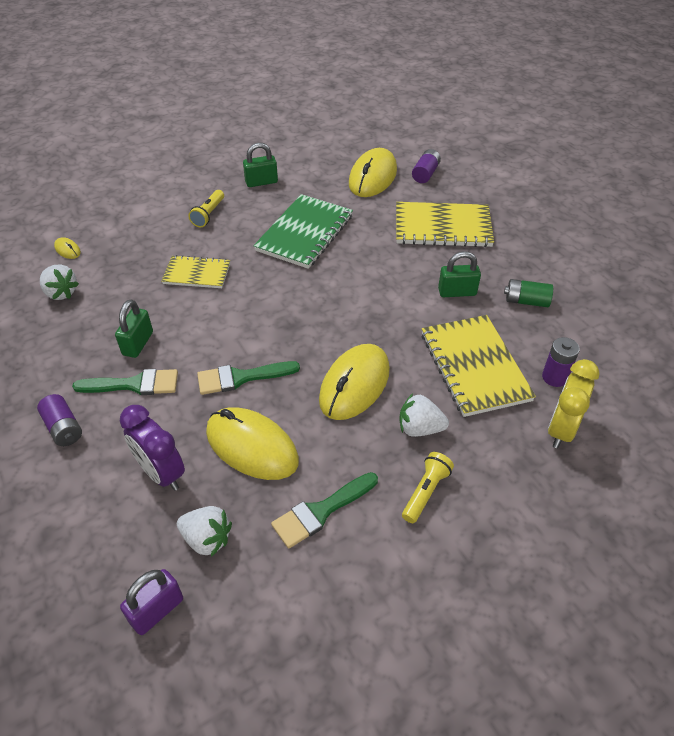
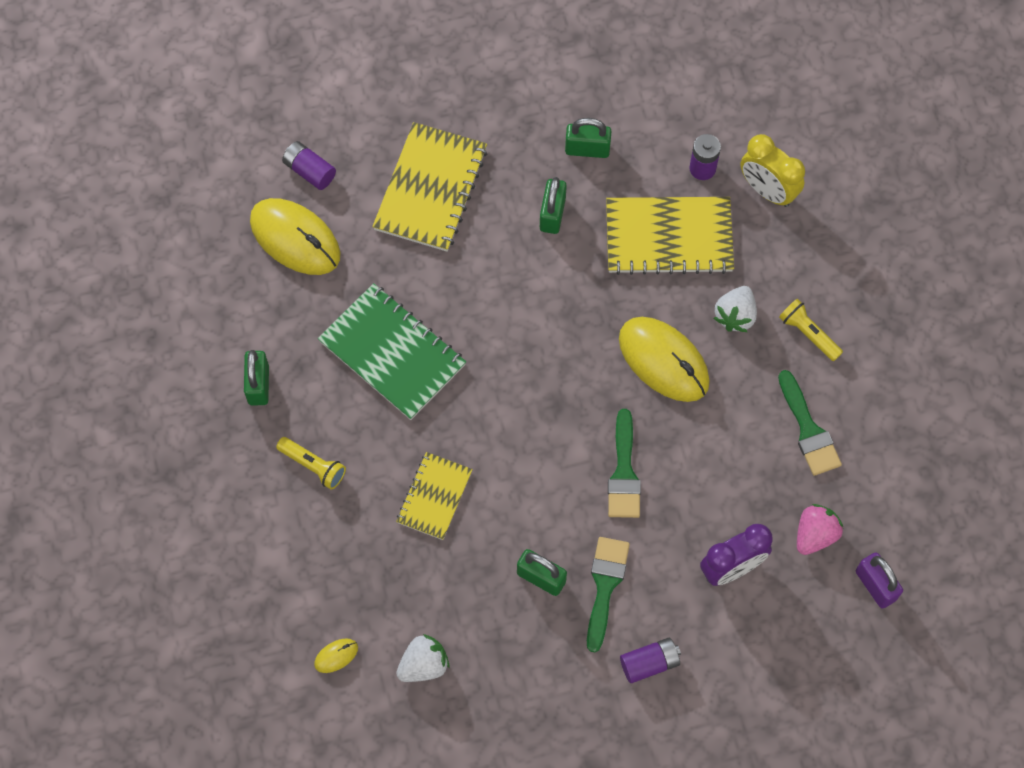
camera: 75 degrees left, 20 degrees up
white strawberry [177,506,232,557] -> pink strawberry [797,504,843,555]
yellow mouse [206,407,299,480] -> none
green battery [504,279,553,307] -> green padlock [565,118,611,158]

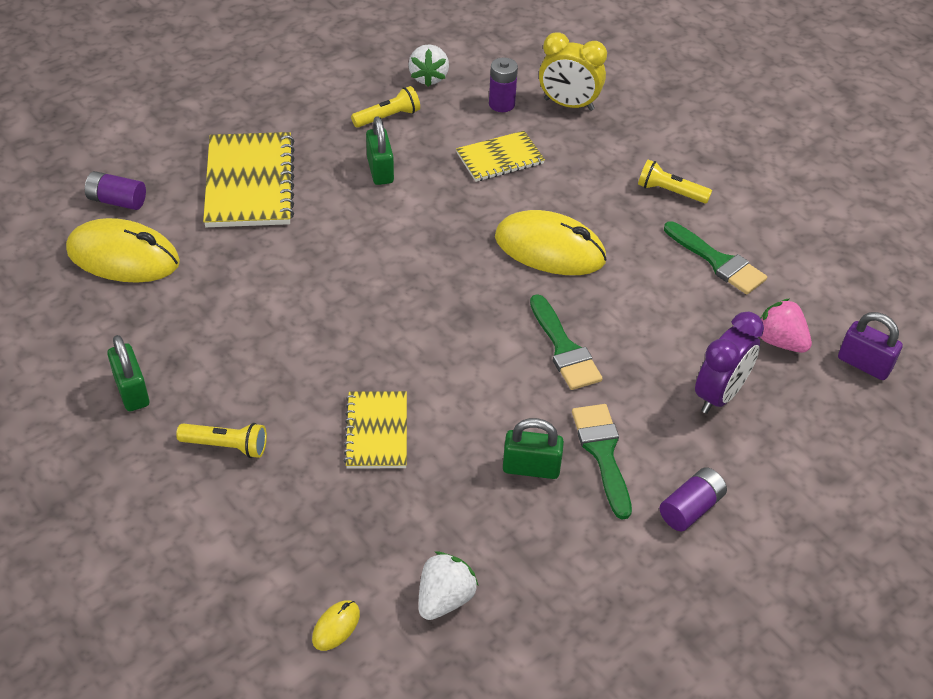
camera: 25 degrees left, 20 degrees down
green notebook [318,283,466,420] -> none
green padlock [565,118,611,158] -> yellow flashlight [351,86,420,128]
yellow notebook [606,197,734,275] -> yellow notebook [456,131,545,182], size x0.60
white strawberry [714,286,757,332] -> white strawberry moved to [408,44,449,87]
pink strawberry [797,504,843,555] -> pink strawberry turned 60 degrees counterclockwise [760,299,812,353]

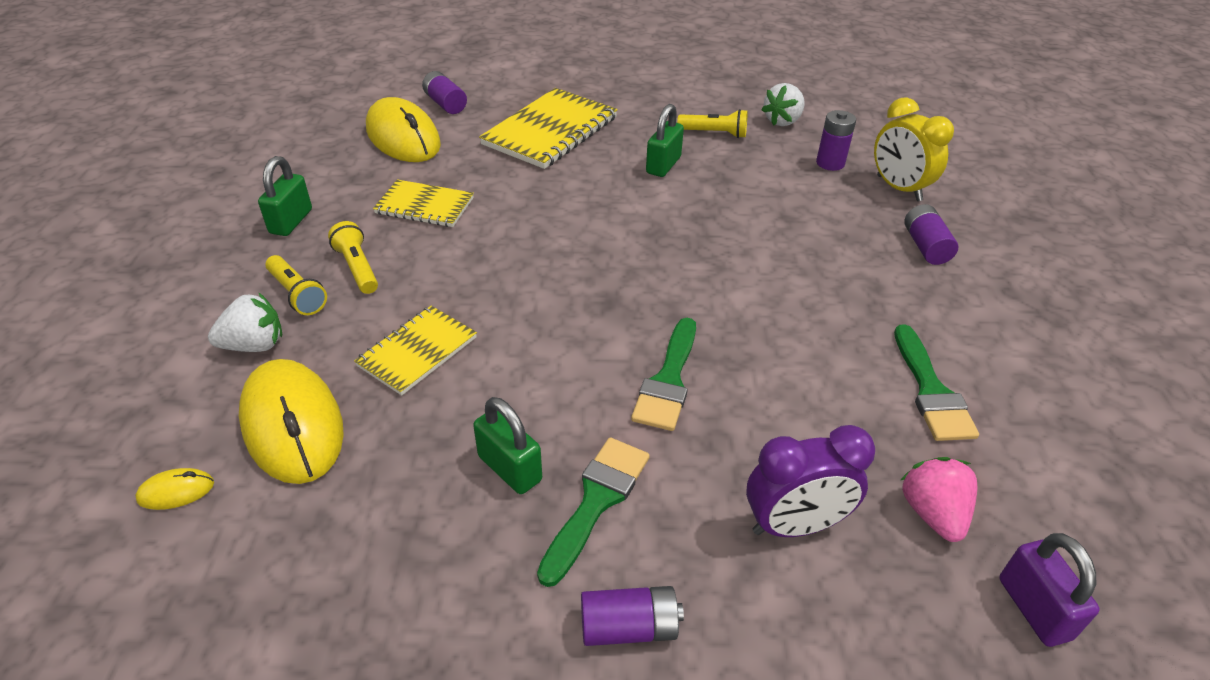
camera: 40 degrees right, 5 degrees down
white strawberry [418,552,479,620] -> white strawberry moved to [208,293,282,352]
yellow notebook [456,131,545,182] -> yellow notebook moved to [373,179,474,227]
yellow mouse [495,210,607,275] -> yellow mouse moved to [239,359,344,484]
yellow flashlight [638,160,712,203] -> yellow flashlight moved to [328,221,378,294]
none -> purple battery [904,204,958,265]

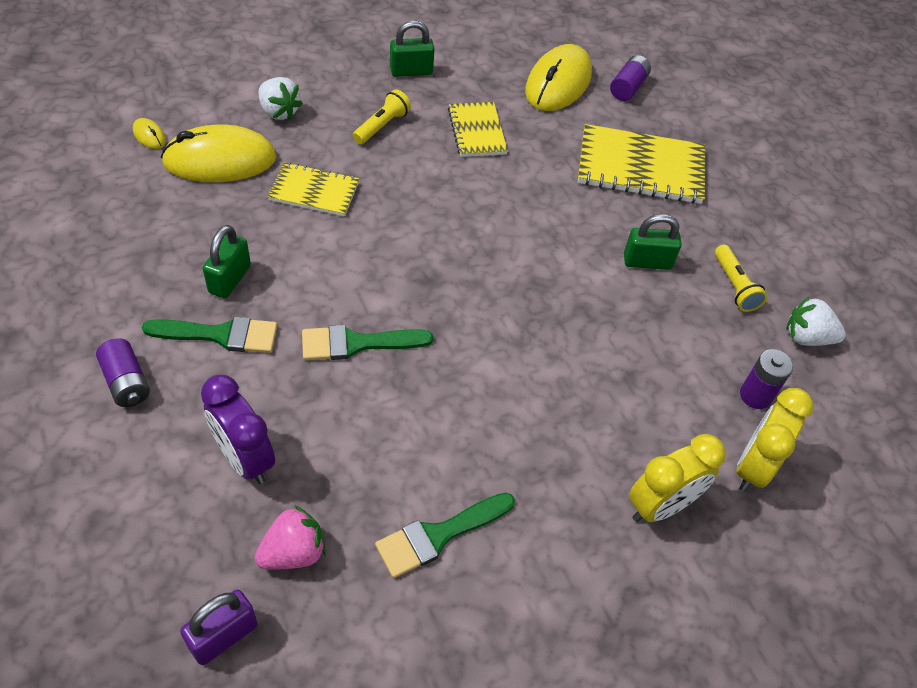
camera: 60 degrees right, 10 degrees up
yellow mouse [239,359,344,484] -> yellow mouse turned 45 degrees clockwise [161,124,277,182]
yellow flashlight [265,255,327,315] -> none
purple battery [904,204,958,265] -> yellow clock [629,434,726,522]

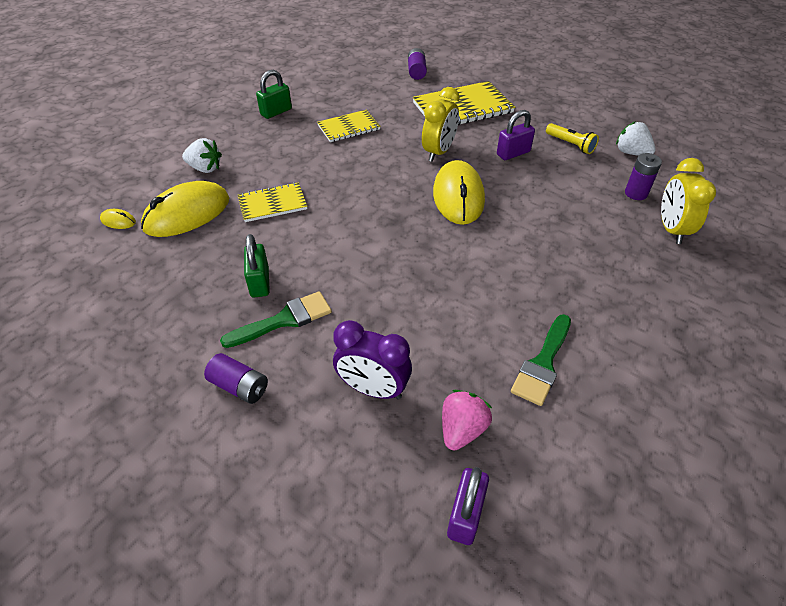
camera: 25 degrees left, 5 degrees down
green brush [302,325,433,360] -> none
yellow flashlight [353,89,411,144] -> none
yellow notebook [448,102,508,157] -> yellow notebook turned 75 degrees counterclockwise [317,110,381,142]
yellow mouse [525,44,592,111] -> yellow mouse moved to [433,160,485,225]
green padlock [624,214,682,270] -> purple padlock [497,110,535,160]
yellow clock [629,434,726,522] -> yellow clock moved to [422,87,460,162]
white strawberry [786,296,846,346] -> white strawberry turned 60 degrees clockwise [616,121,656,156]

